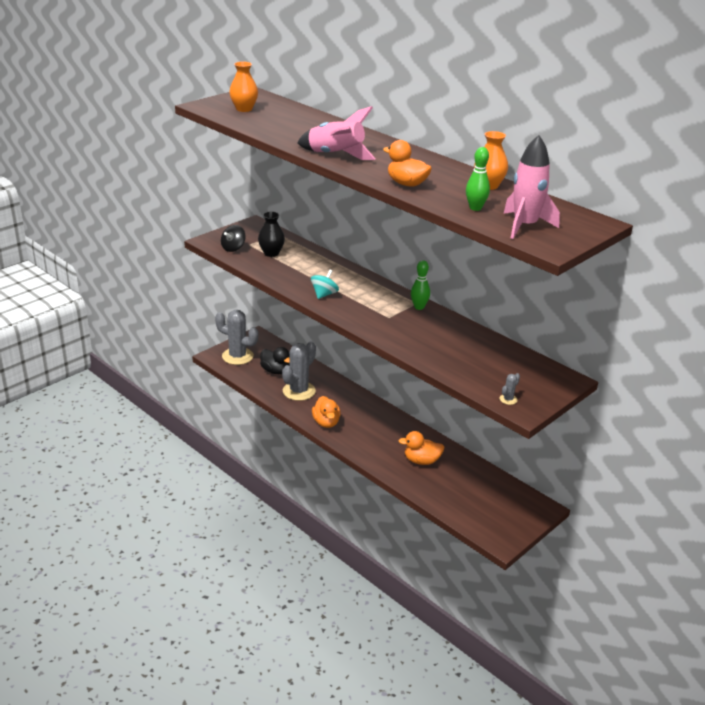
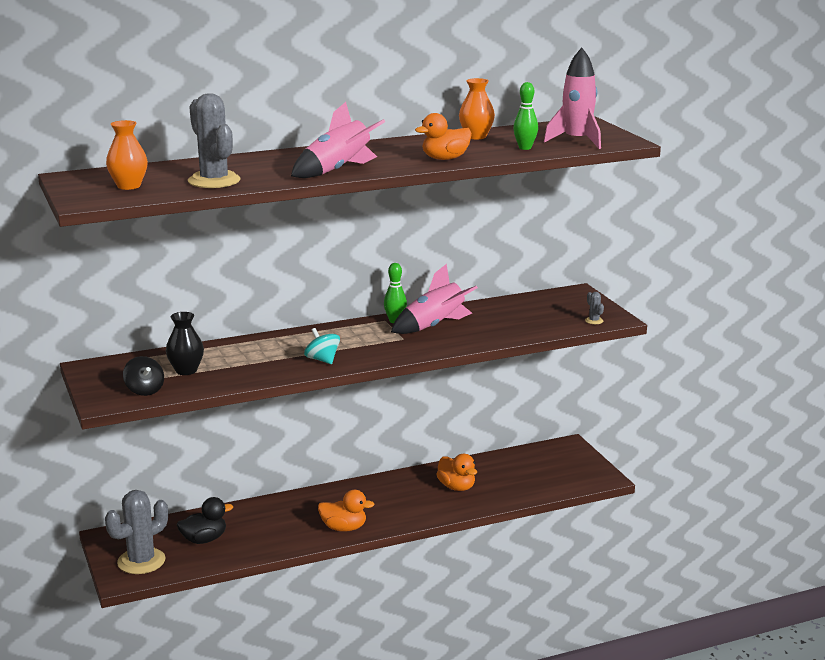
camera: 65 degrees left, 10 degrees down
grey cactus [282,341,316,401] -> grey cactus moved to [188,93,241,188]
orange duck [398,431,444,465] -> orange duck turned 60 degrees counterclockwise [437,454,477,491]
none -> pink rocket [391,264,478,334]

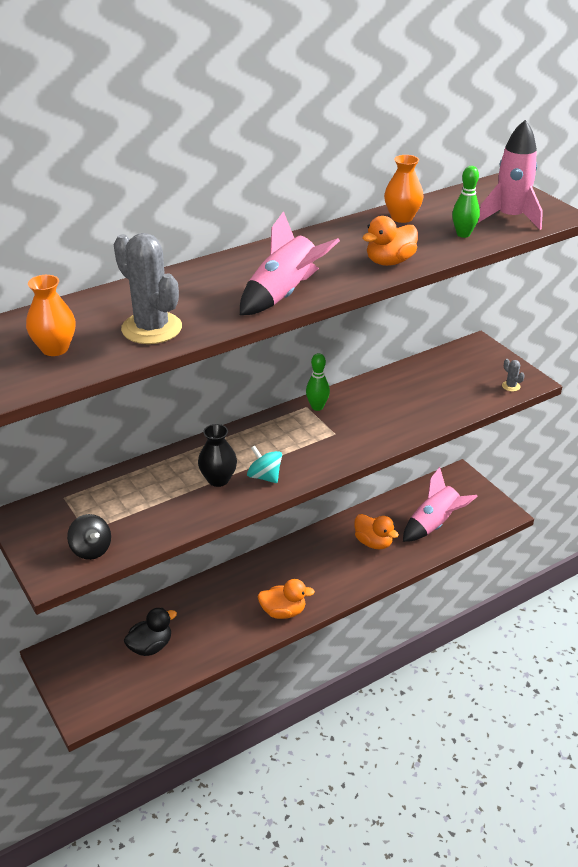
camera: 10 degrees left, 15 degrees up
grey cactus [105,490,168,574] -> none
black vase [166,312,204,375] -> black vase moved to [198,424,237,487]
pink rocket [391,264,478,334] -> pink rocket moved to [403,467,478,542]

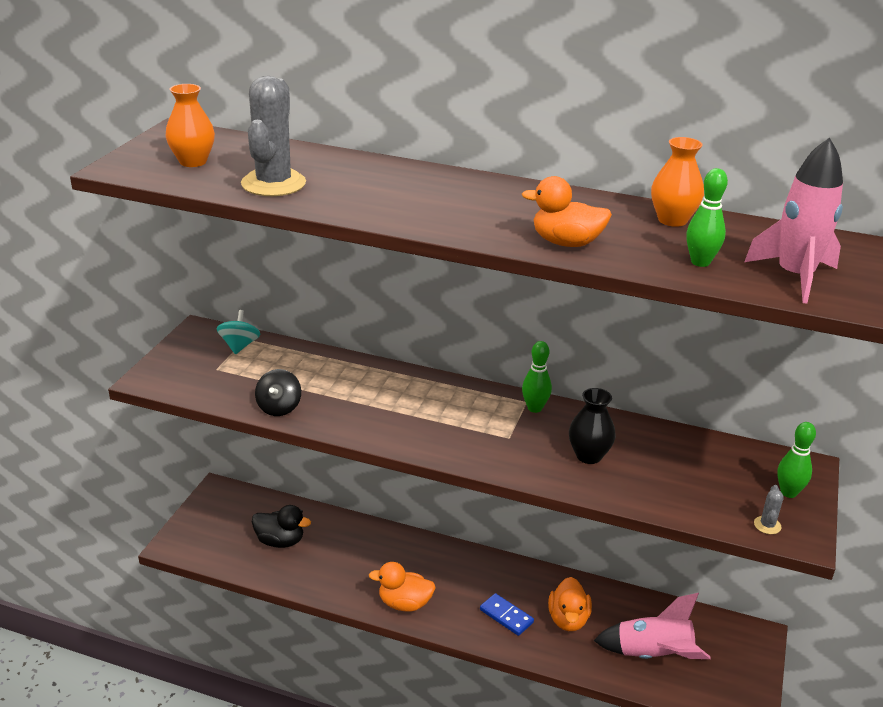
camera: 50 degrees right, 5 degrees down
black spinning top [67,514,111,560] -> black spinning top moved to [255,369,301,416]
black vase [198,424,237,487] -> black vase moved to [569,388,616,464]
pink rocket [240,211,340,315] -> none
turquoise spinning top [247,445,282,483] -> turquoise spinning top moved to [216,310,260,355]
orange duck [258,579,315,619] -> orange duck turned 135 degrees clockwise [369,562,436,612]
none -> blue domino [480,593,534,636]
none -> green bowling pin [777,422,816,498]

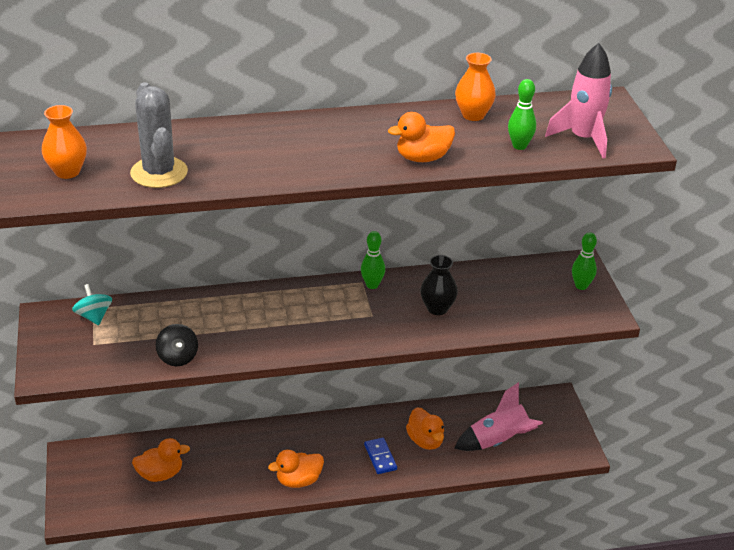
camera: 30 degrees left, 5 degrees up
black duck [252,505,311,548] -> orange duck [132,438,190,482]
blue domino [480,593,534,636] -> blue domino turned 60 degrees clockwise [364,438,397,474]
grey cactus [754,485,784,534] -> none

